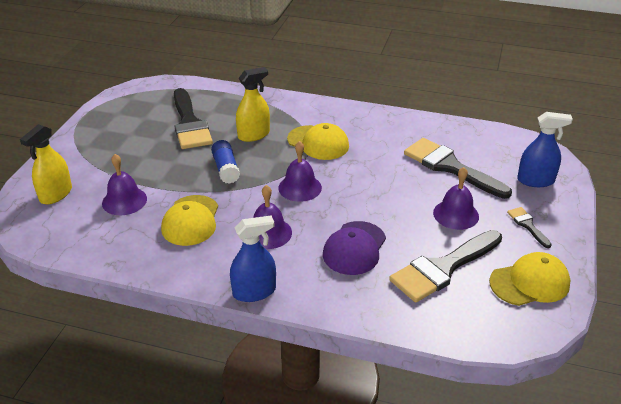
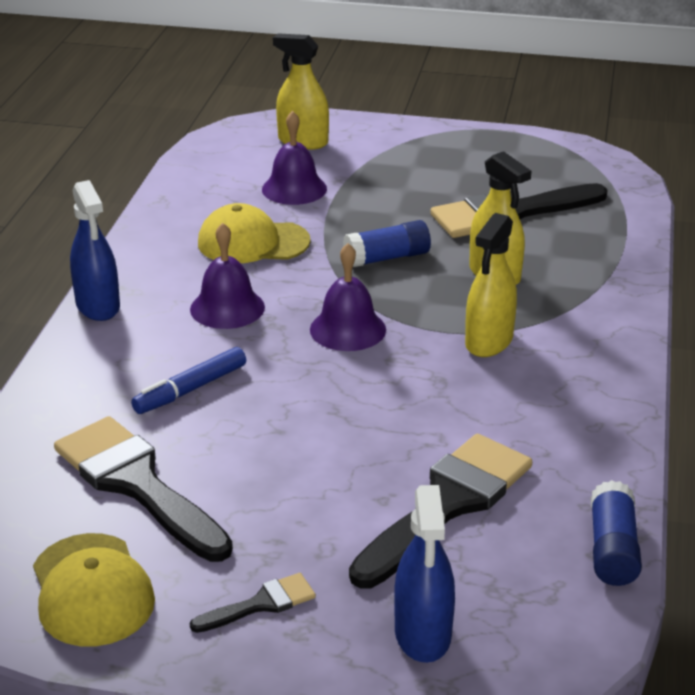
camera: 85 degrees right, 5 degrees down
yellow cap [287,123,349,160] -> yellow spray bottle [465,213,517,357]
purple cap [323,221,386,275] -> blue marker [131,347,246,414]
purple bell [433,167,479,230] -> none
none -> blue glue stick [591,480,642,586]

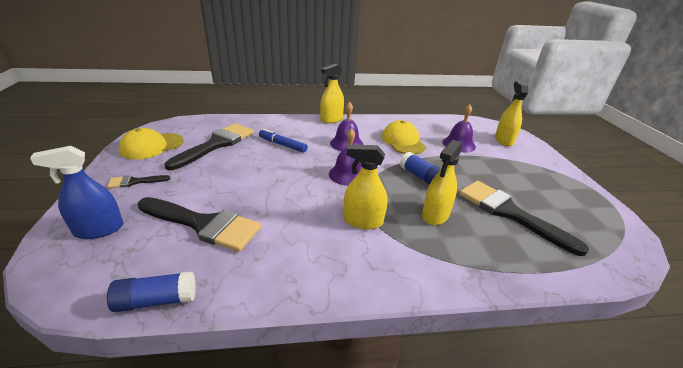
camera: 70 degrees right, 0 degrees up
blue spray bottle [70,180,120,321] -> yellow spray bottle [320,64,344,124]
black brush [190,573,316,633] -> black brush turned 120 degrees clockwise [107,175,170,188]

